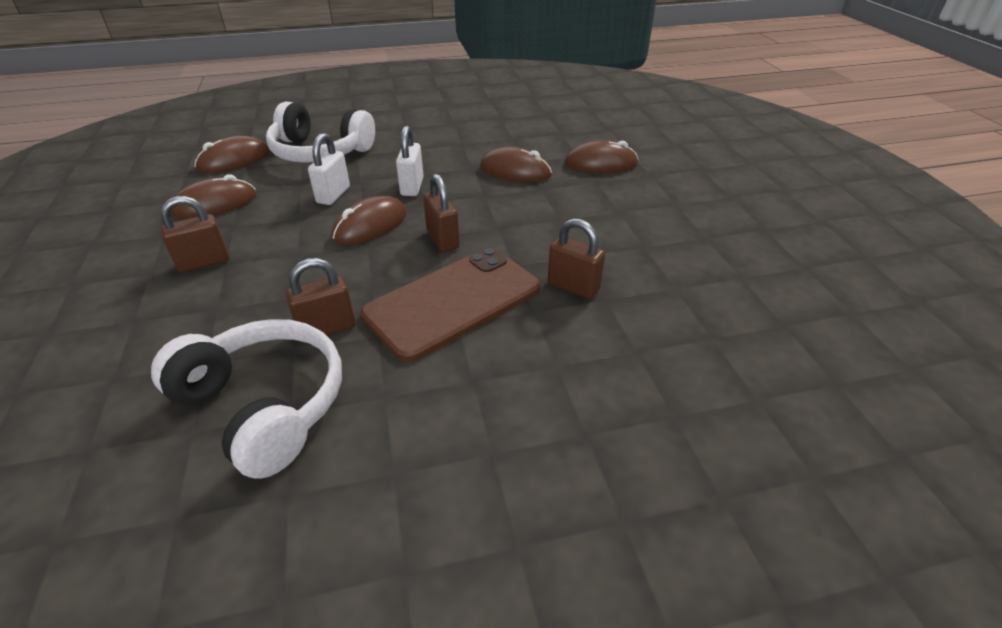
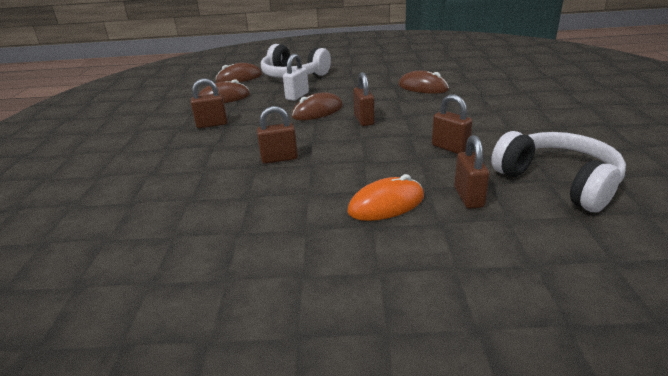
camera: 15 degrees right, 10 degrees down
white headphones [151,319,342,479] -> white headphones moved to [491,131,626,212]
brown phone [360,247,541,362] -> none
white padlock [396,126,424,196] -> none
brown mouse [565,140,638,173] -> none
none -> orange mouse [347,174,424,221]
none -> brown padlock [454,135,490,209]

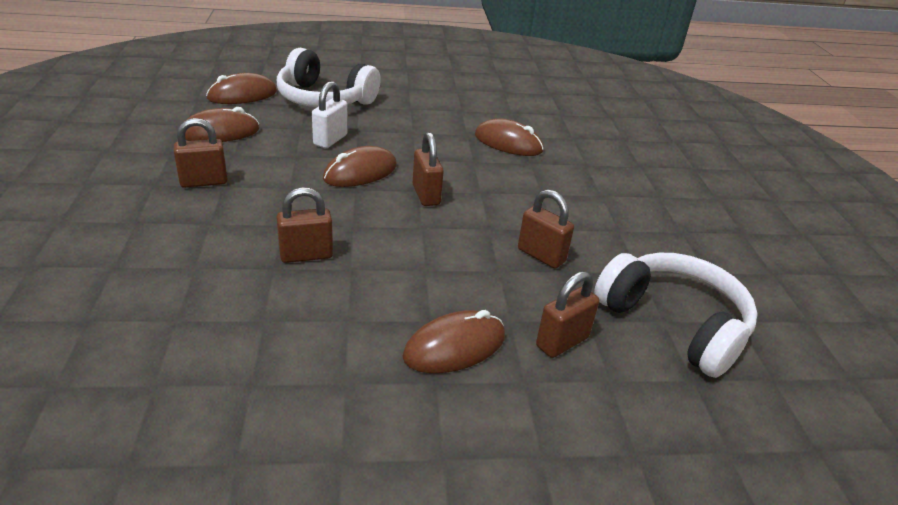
camera: 10 degrees left, 5 degrees up
orange mouse [347,174,424,221] -> brown mouse [402,310,505,373]
brown padlock [454,135,490,209] -> brown padlock turned 60 degrees clockwise [536,271,599,358]

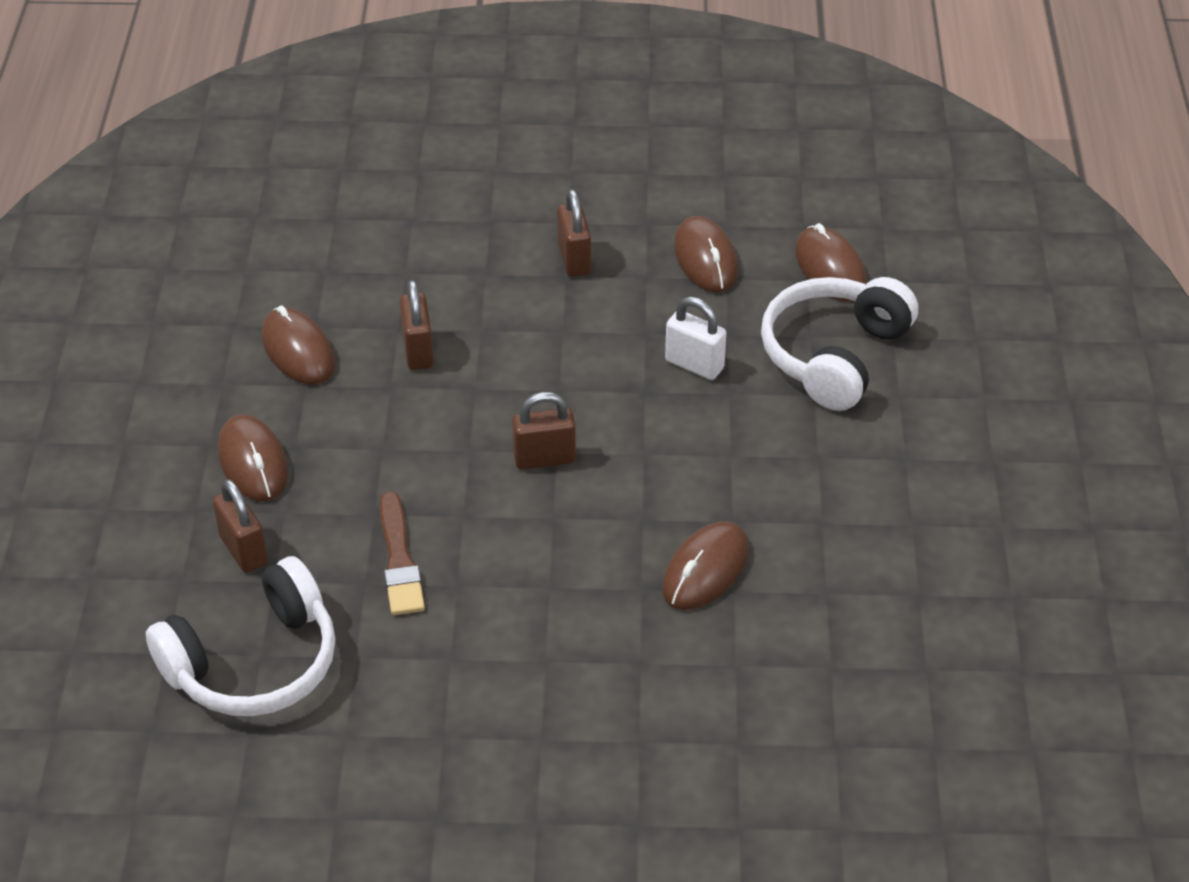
camera: 100 degrees right, 10 degrees up
brown mouse [323,146,397,187] -> brown mouse moved to [262,306,335,385]
brown padlock [518,189,574,268] -> brown brush [380,492,425,615]

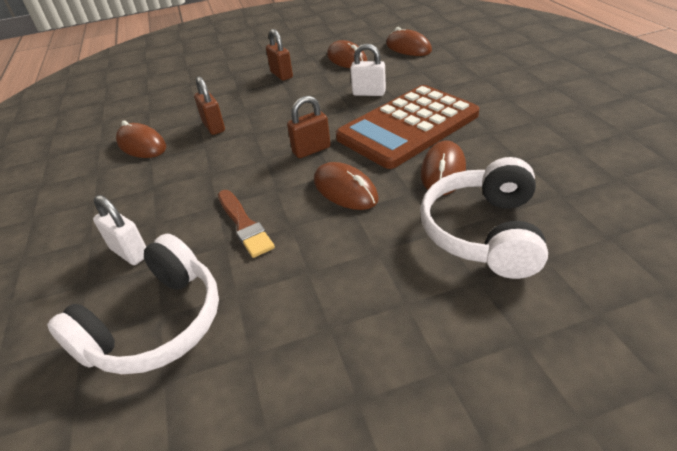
camera: 15 degrees left, 5 degrees down
brown padlock [213,479,268,573] -> white padlock [93,195,146,265]
brown mouse [218,414,288,501] -> brown mouse moved to [314,162,379,210]
white headphones [761,277,918,411] -> white headphones moved to [420,157,548,279]
none -> brown calculator [336,85,479,169]

